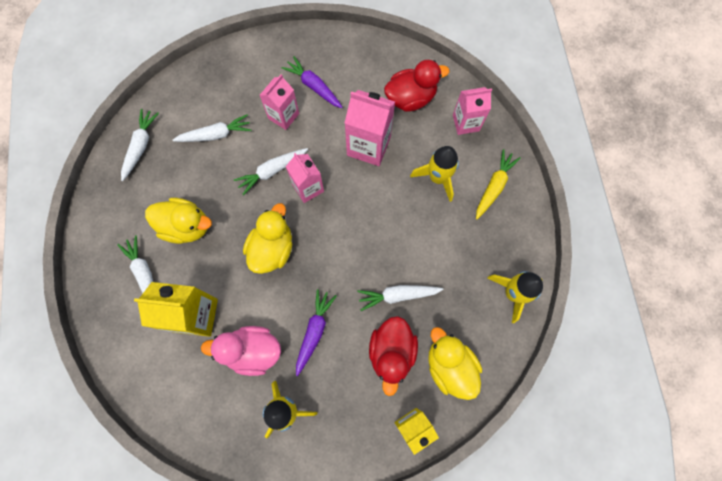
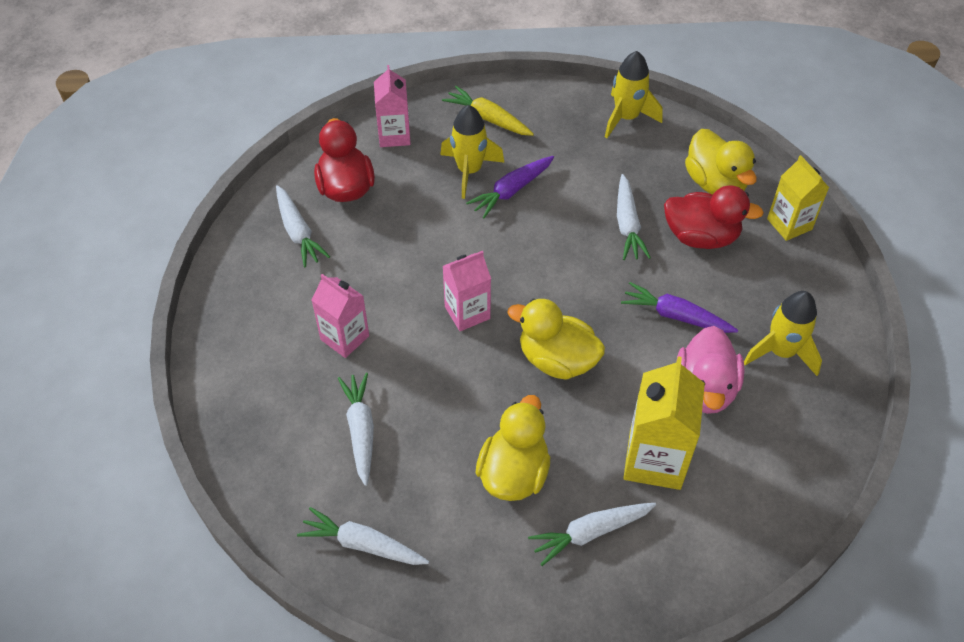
camera: 85 degrees left, 20 degrees down
white carrot [234,148,308,195] -> white carrot moved to [276,185,330,267]
purple carrot [281,56,343,108] -> purple carrot moved to [466,156,554,218]
pink carton [345,90,395,166] -> none
yellow duck [428,327,482,400] -> yellow duck turned 90 degrees counterclockwise [685,129,757,195]

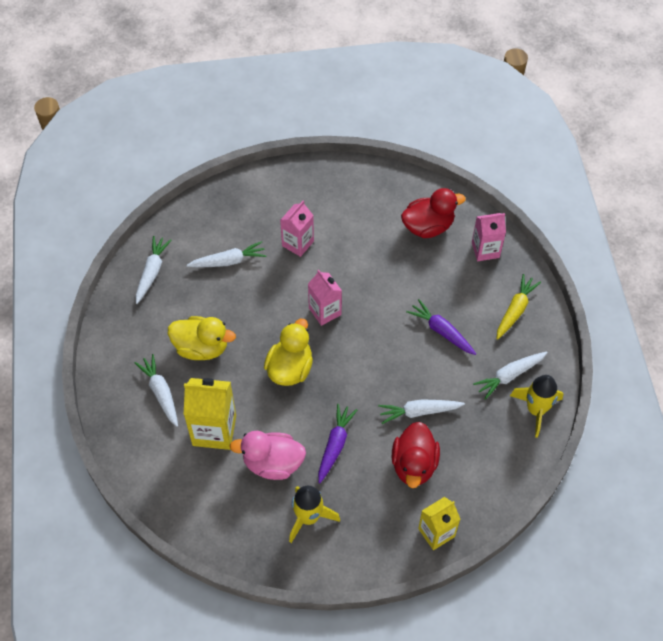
camera: 85 degrees right, 5 degrees up
white carrot [276,185,330,267] -> white carrot moved to [473,351,548,400]
yellow rocket [440,105,504,199] -> none
yellow duck [685,129,757,195] -> none

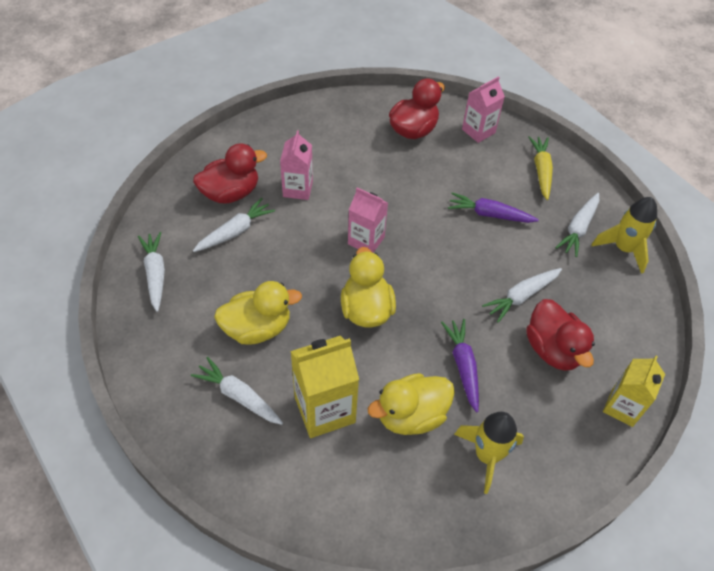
camera: 30 degrees left, 5 degrees down
pink duck [230,431,306,480] -> yellow duck [368,373,455,435]
none -> red duck [193,143,267,203]

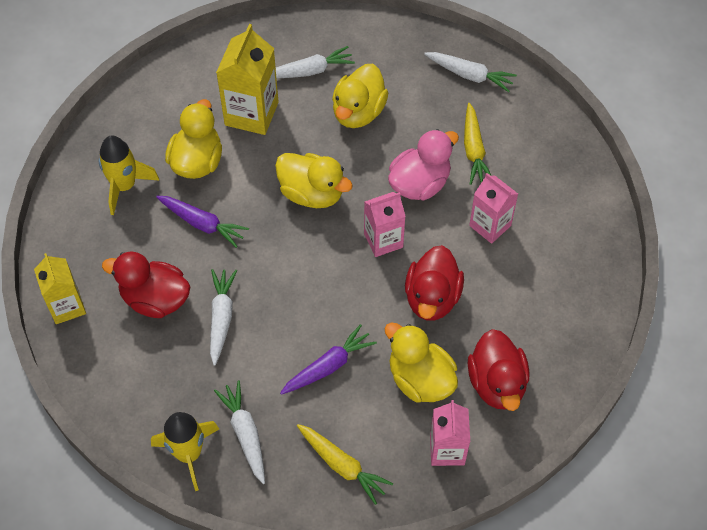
camera: 130 degrees right, 5 degrees up
red duck [193,143,267,203] -> red duck moved to [405,245,464,321]
white carrot [193,198,275,252] -> yellow carrot [464,103,491,185]
none -> yellow duck [384,322,458,403]
none -> pink duck [388,129,459,200]

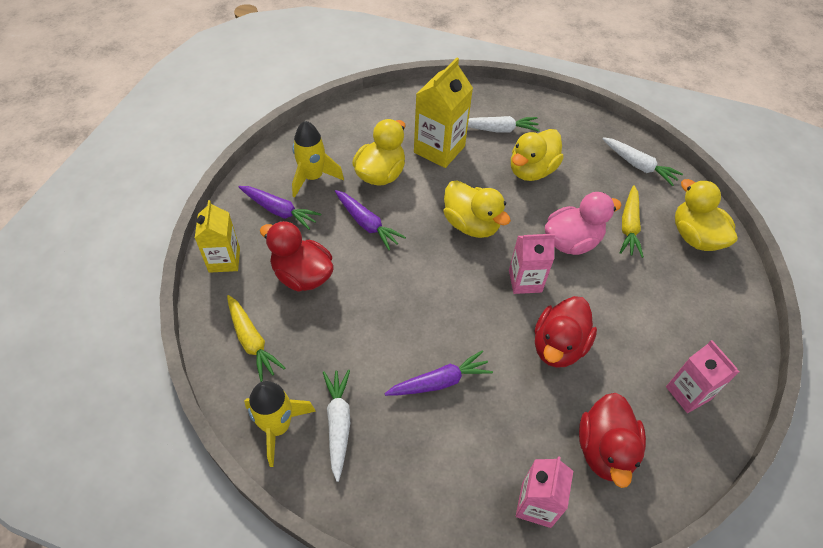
camera: 15 degrees right, 5 degrees down
white carrot [210,269,237,366] -> none
yellow carrot [297,424,393,505] -> yellow carrot moved to [227,295,285,382]
yellow duck [384,322,458,403] -> yellow duck moved to [675,179,737,251]
pink carton [469,173,518,244] -> pink carton moved to [666,340,739,413]
none -> purple carrot [239,186,321,230]

